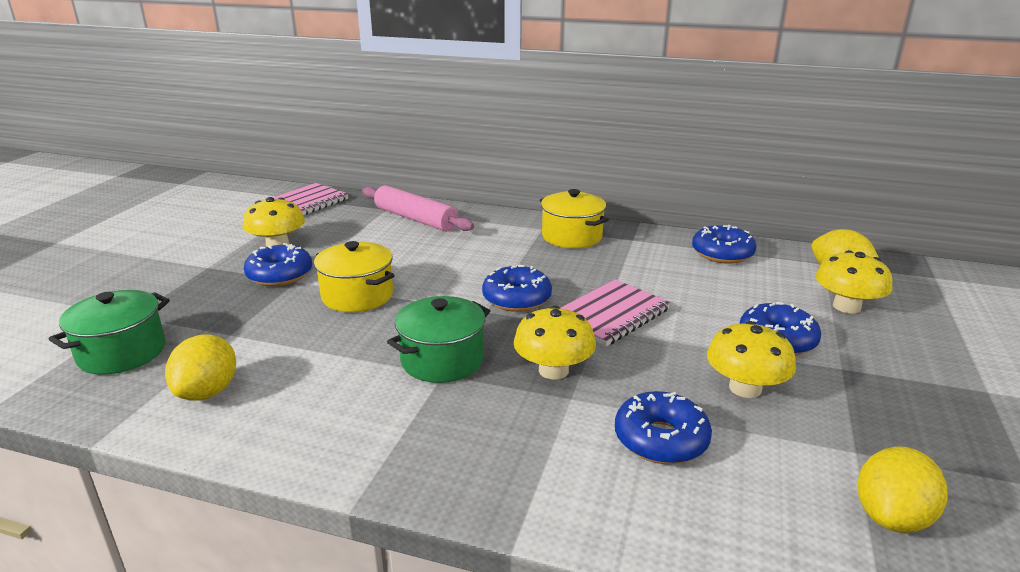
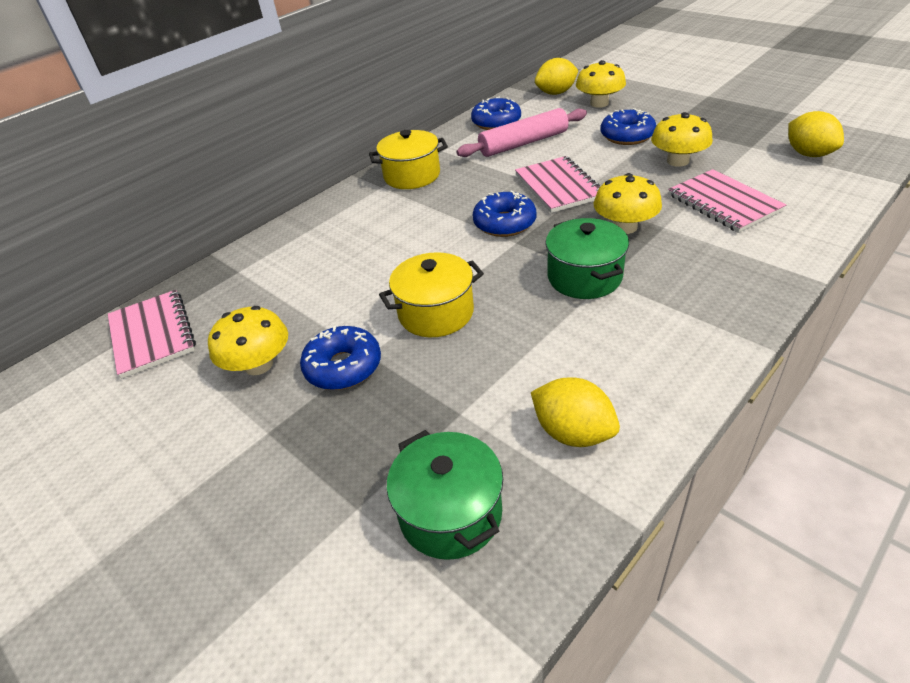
camera: 60 degrees left, 15 degrees up
pink rolling pin [362,185,474,231] -> pink rolling pin moved to [457,108,587,157]
blue donut [615,391,712,464] -> pink notebook [668,169,786,233]

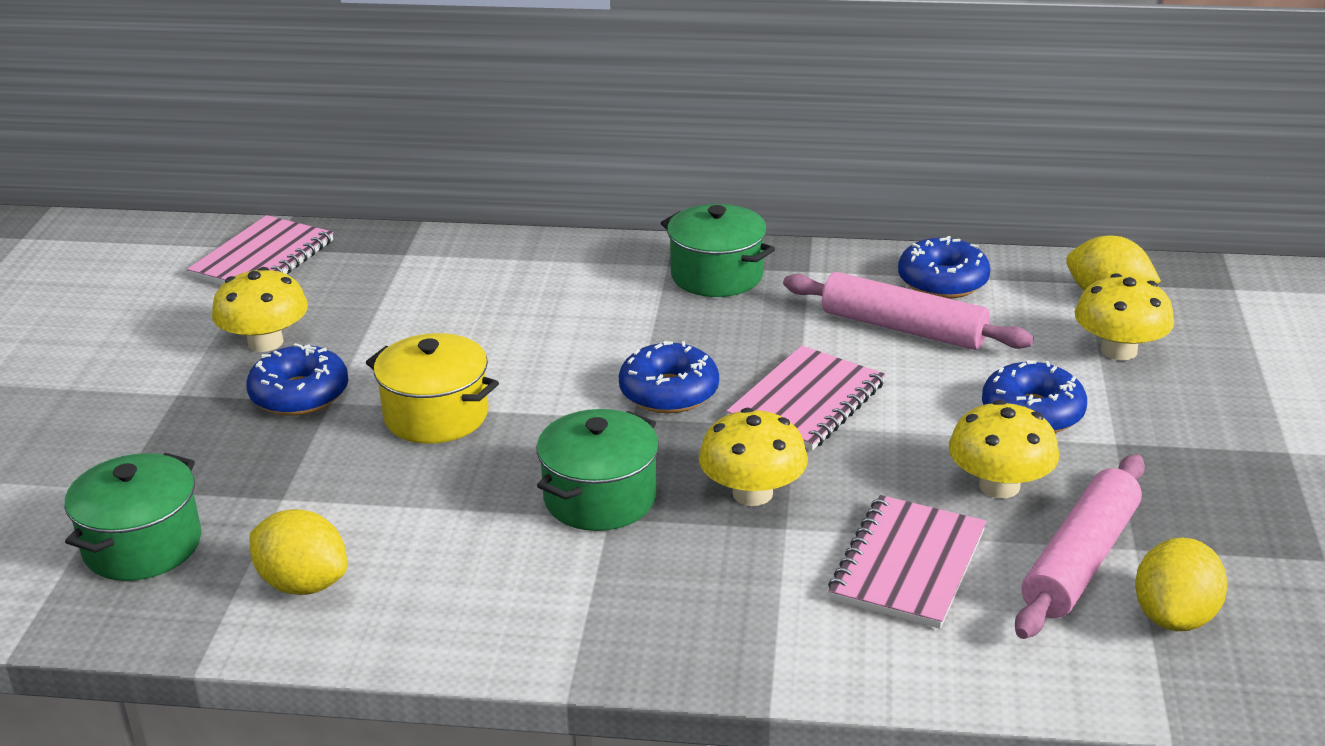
camera: 50 degrees right, 10 degrees down
yellow pot [369,130,448,189] -> green pot [661,204,775,297]
yellow lemon [531,377,620,447] -> yellow lemon turned 60 degrees counterclockwise [250,509,347,595]
none -> pink rolling pin [1015,454,1145,639]

